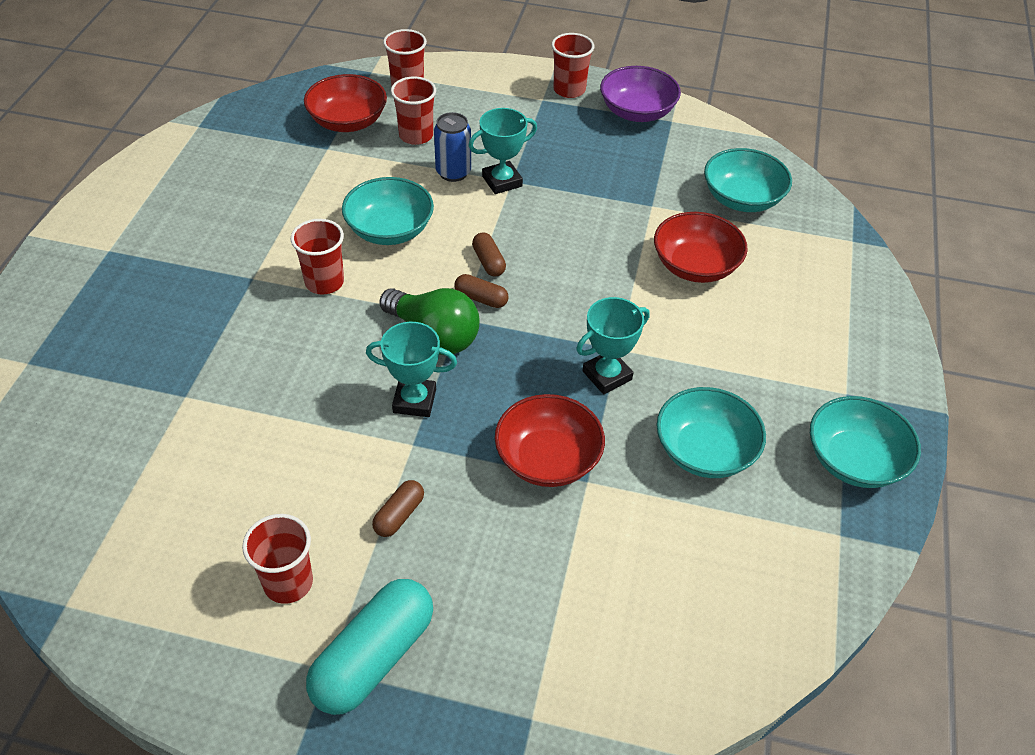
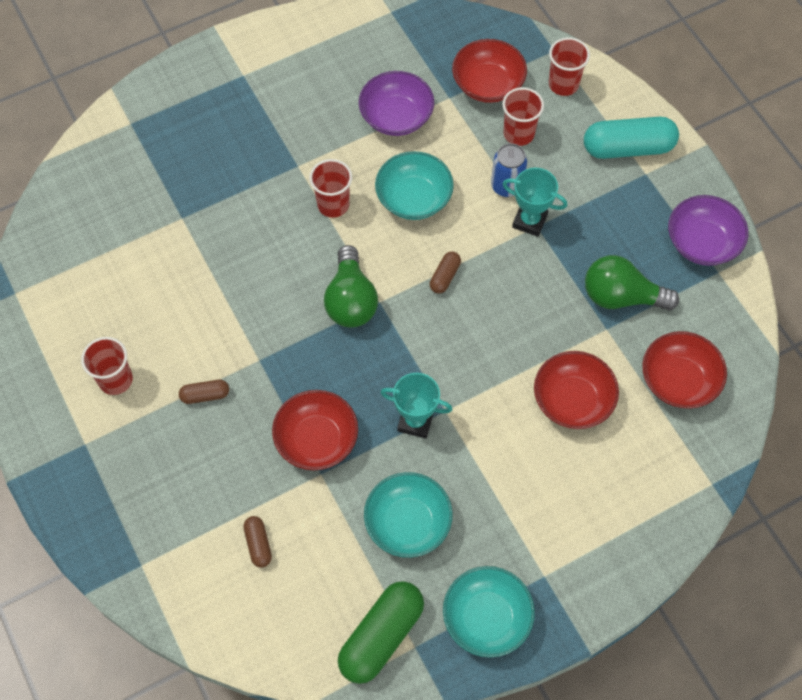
camera: 50 degrees right, 15 degrees up
turquoise capsule [306,579,433,715] -> turquoise capsule moved to [584,117,679,159]
turquoise trophy [366,322,457,417] -> none
brown capsule [455,274,508,308] -> brown capsule moved to [243,516,272,568]
red cup [551,33,594,98] -> none
turquoise bowl [704,148,792,212] -> red bowl [642,331,727,409]
none -> green capsule [338,581,424,684]
none -> purple bowl [358,71,434,136]
none -> green light bulb [585,255,679,311]

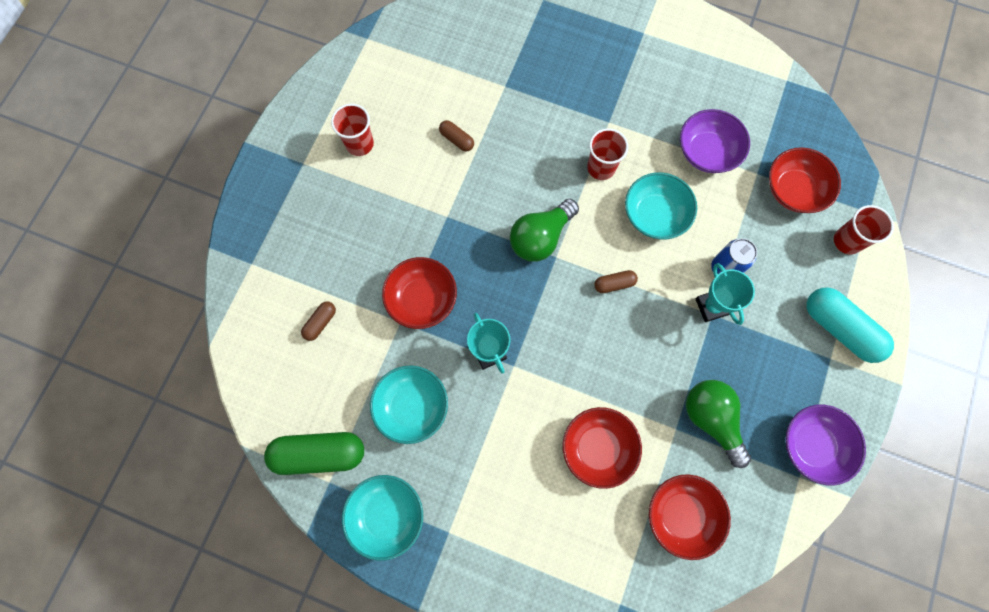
camera: 50 degrees right, 10 degrees up
brown capsule [179,380,229,404] -> brown capsule moved to [439,120,474,152]
red cup [502,87,544,146] -> none

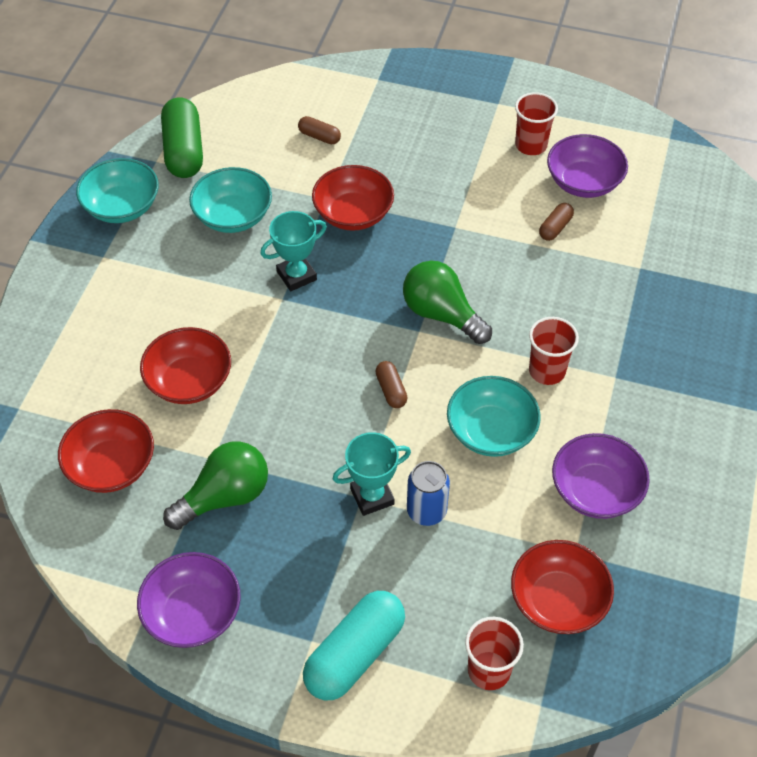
camera: 85 degrees right, 20 degrees down
none -> purple bowl [547,134,628,198]

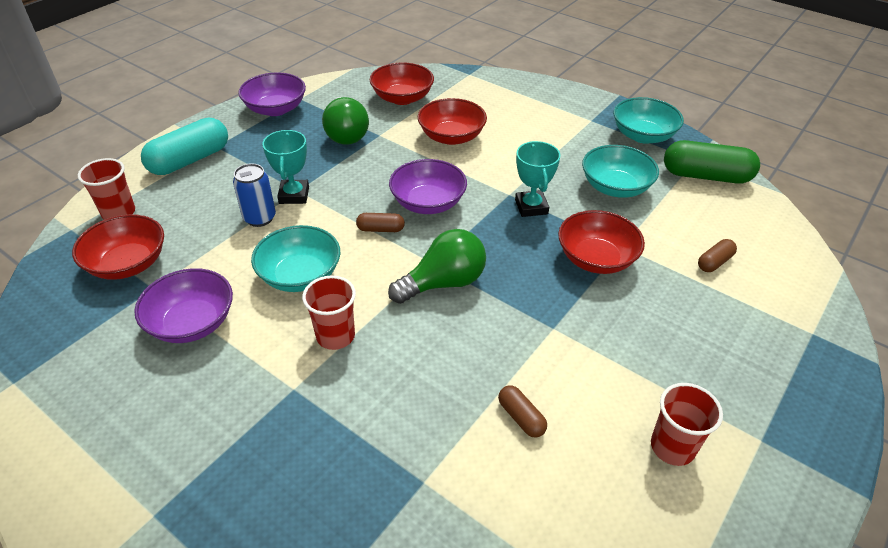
camera: 110 degrees right, 10 degrees down
turquoise capsule [303,591,405,700] -> turquoise capsule turned 75 degrees clockwise [141,118,228,175]
purple bowl [547,134,628,198] -> purple bowl moved to [389,159,467,214]

